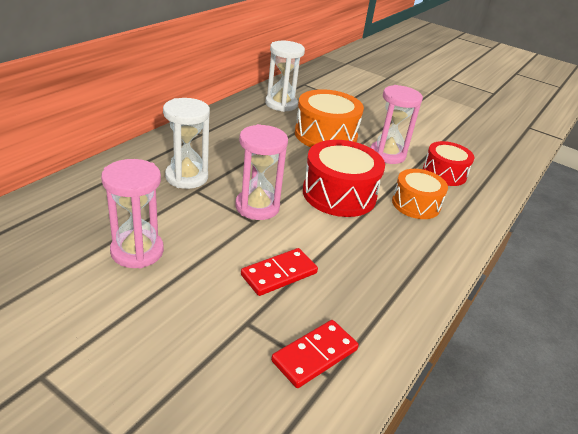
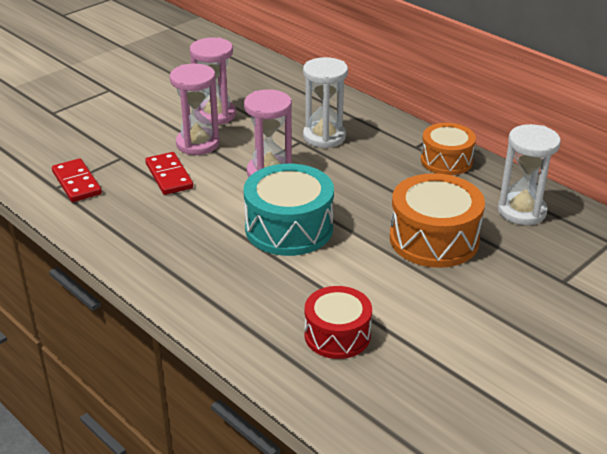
camera: 105 degrees right, 0 degrees up
red drum [303,140,385,217] -> turquoise drum [244,164,334,256]
pink hourglass [370,85,423,164] -> pink hourglass moved to [170,64,220,155]
orange drum [392,169,448,219] -> orange drum moved to [421,123,476,175]

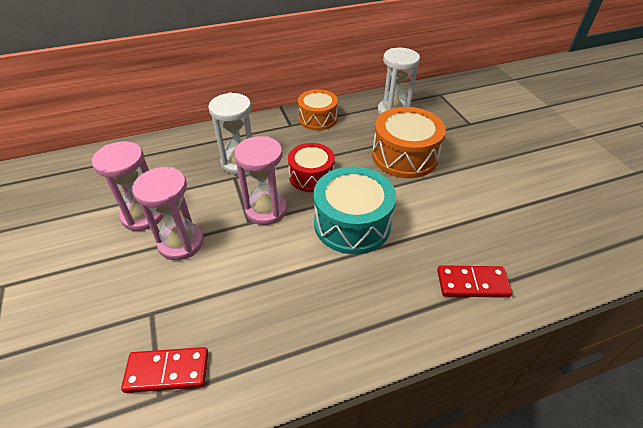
camera: 65 degrees left, 10 degrees up
red domino [145,152,193,195] -> red domino moved to [437,265,512,298]
red drum [305,286,372,359] -> red drum moved to [288,143,335,192]

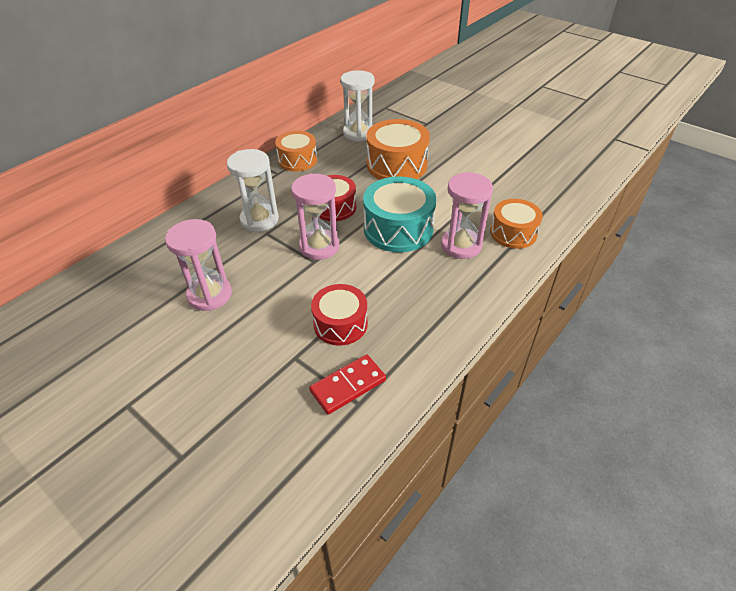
camera: 30 degrees left, 0 degrees up
pink hourglass [132,167,204,260] -> pink hourglass moved to [441,172,493,259]
red domino [437,265,512,298] -> orange drum [490,199,543,249]
none -> red drum [311,284,368,346]

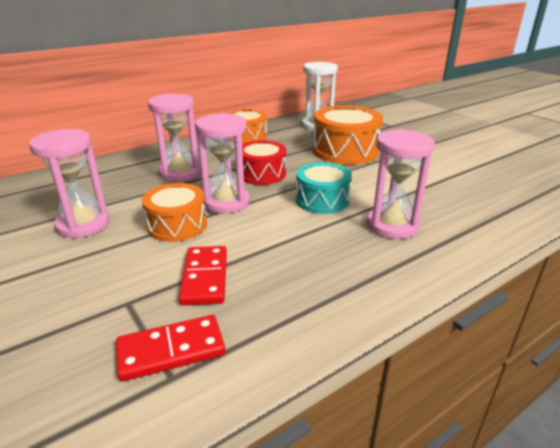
camera: 15 degrees right, 15 degrees down
white hourglass [227,149,279,232] -> pink hourglass [148,94,201,182]
red drum [311,284,368,346] -> red domino [179,246,227,305]
turquoise drum [363,176,436,252] -> turquoise drum [296,162,352,214], size x0.65
orange drum [490,199,543,249] -> orange drum moved to [142,183,207,242]

